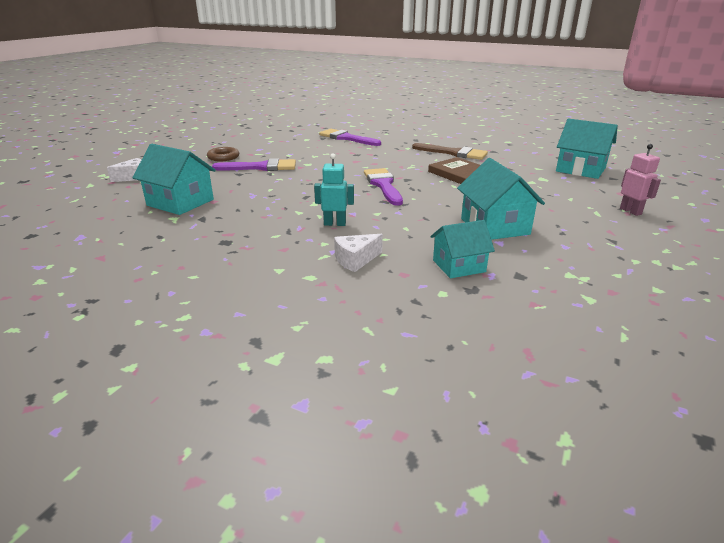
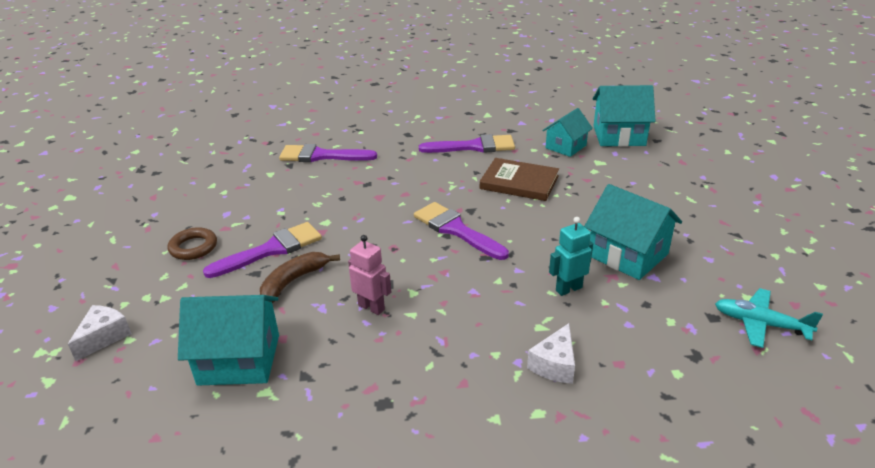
camera: 30 degrees left, 5 degrees up
turquoise robot [314,153,354,226] -> turquoise robot moved to [549,217,593,296]
brown brush [412,143,488,160] -> purple brush [419,134,515,153]
turquoise house [430,220,495,278] -> turquoise house moved to [542,108,593,157]
pink robot [620,144,661,216] -> pink robot moved to [348,235,391,315]
none -> brown banana [260,252,340,303]
none -> turquoise plane [715,288,823,348]

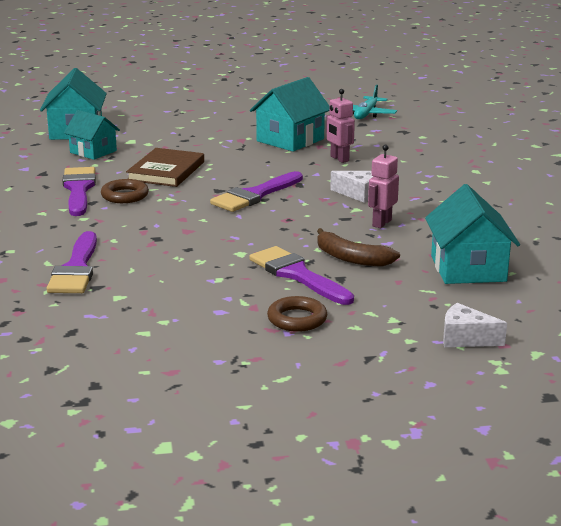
camera: 95 degrees left, 10 degrees down
white cheese [527,323,575,384] -> white cheese moved to [330,171,373,203]
turquoise robot [549,217,593,296] -> pink robot [326,89,355,163]
none -> brown ring [101,179,149,203]

